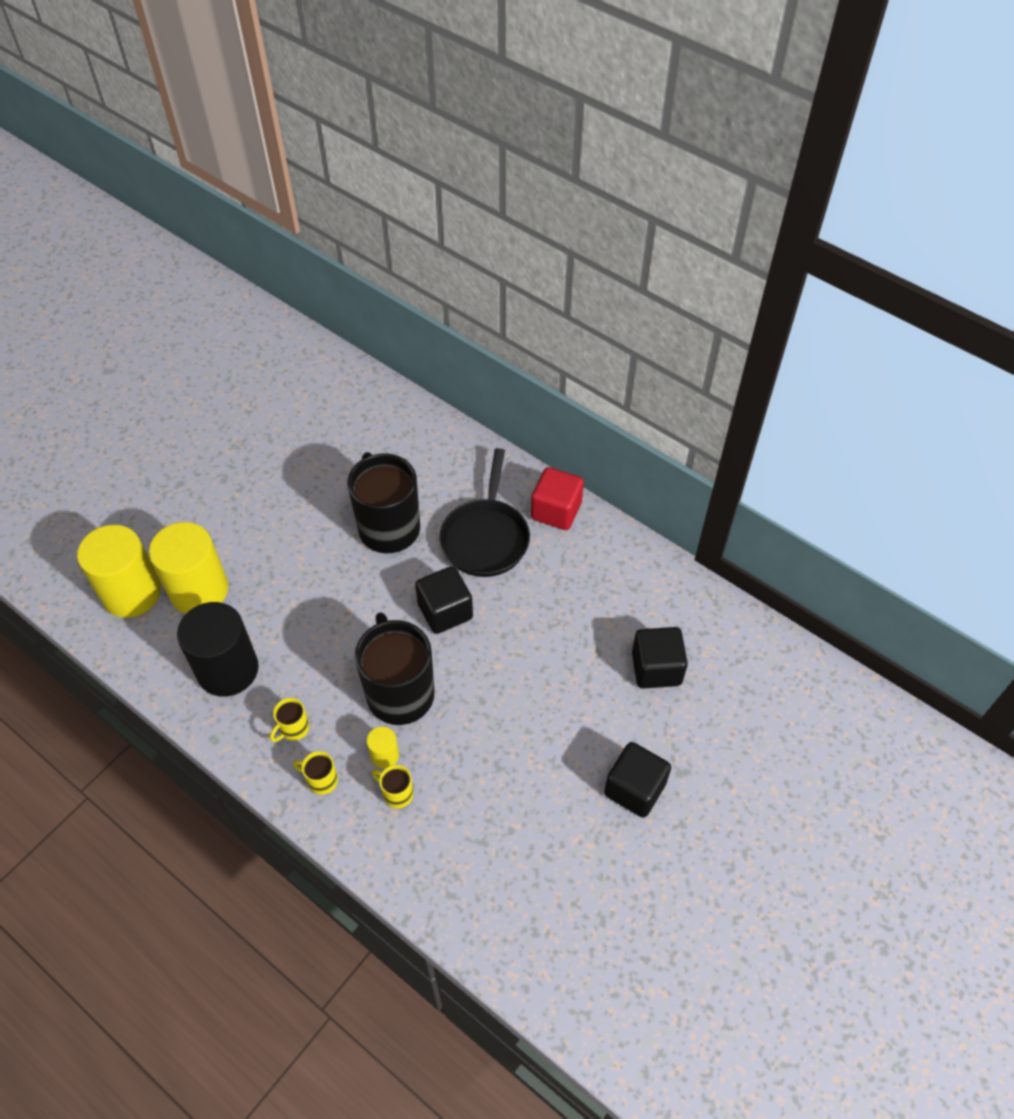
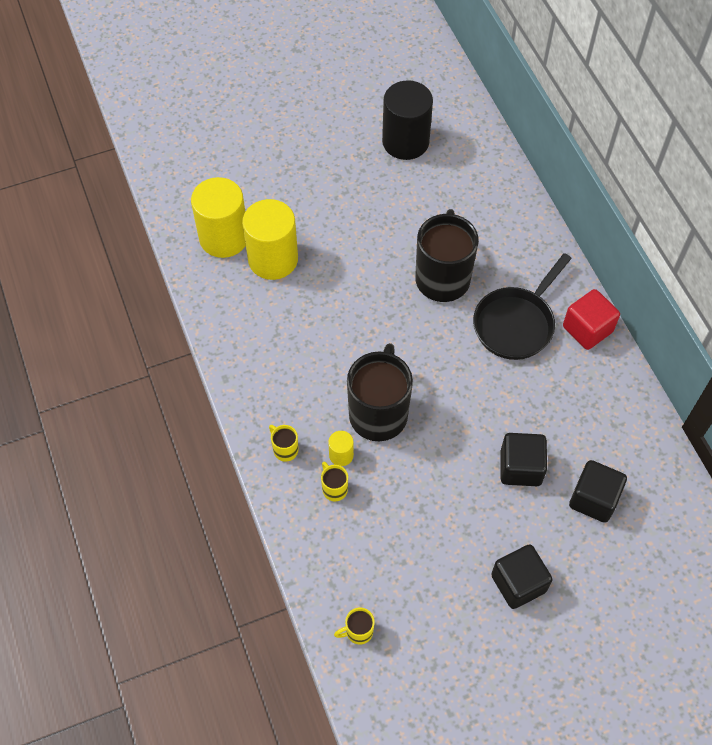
camera: 30 degrees right, 5 degrees up
black cylinder [177,602,259,697] -> black cylinder moved to [382,80,433,160]
yellow mug [270,698,309,742] -> yellow mug moved to [334,608,375,644]
black cube [415,566,473,634] -> black cube moved to [501,433,547,486]

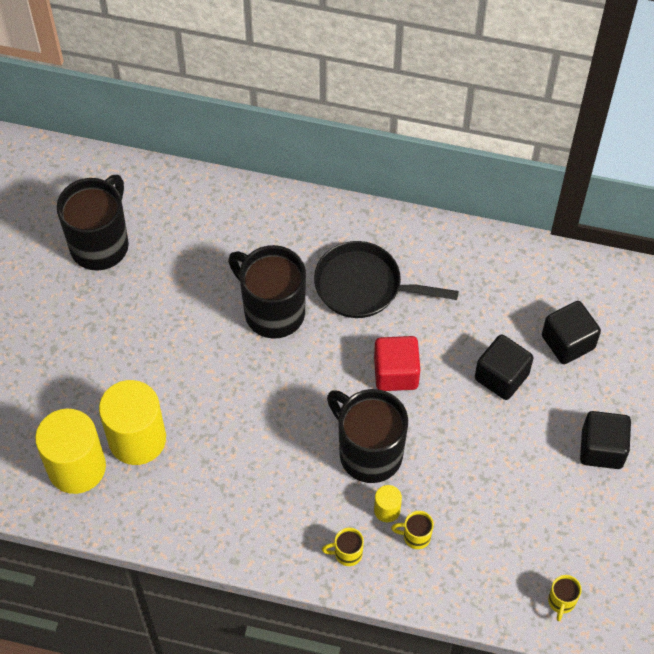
camera: 55 degrees left, 0 degrees up
black cylinder [382,80,433,160] -> black mug [57,175,129,271]
black pan [473,253,572,360] -> black pan turned 120 degrees clockwise [314,241,459,318]
red cube [563,289,620,350] -> red cube moved to [374,336,420,391]

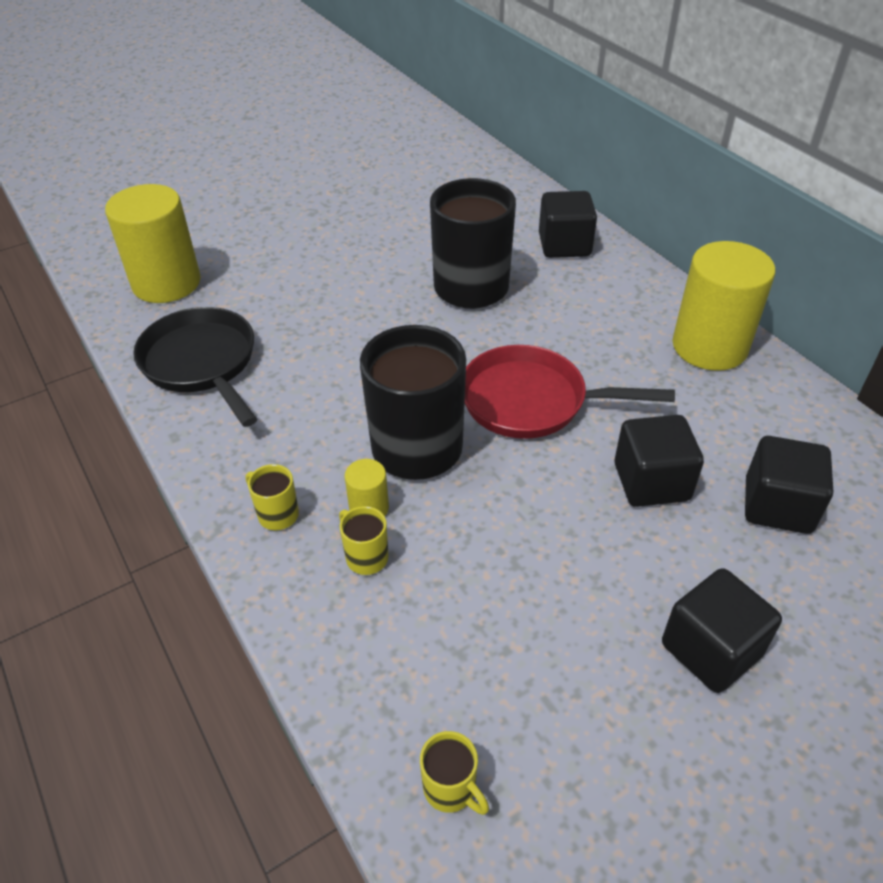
camera: 45 degrees right, 15 degrees down
black mug [57,175,129,271] -> none
yellow cylinder [99,380,166,465] -> yellow cylinder moved to [673,241,776,371]
black pan [314,241,459,318] -> black pan moved to [133,307,257,427]
red cube [374,336,420,391] -> red pan [465,345,675,439]
yellow mug [548,575,582,621] -> yellow mug turned 105 degrees counterclockwise [420,731,489,815]
none -> black cube [539,191,597,258]

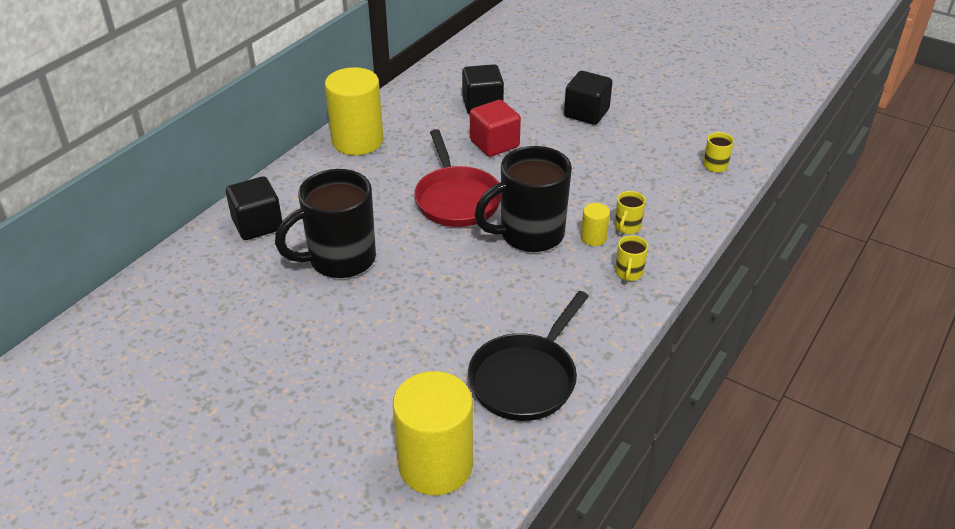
camera: 115 degrees left, 5 degrees down
black cube [615,415,704,507] -> red cube [470,100,521,157]

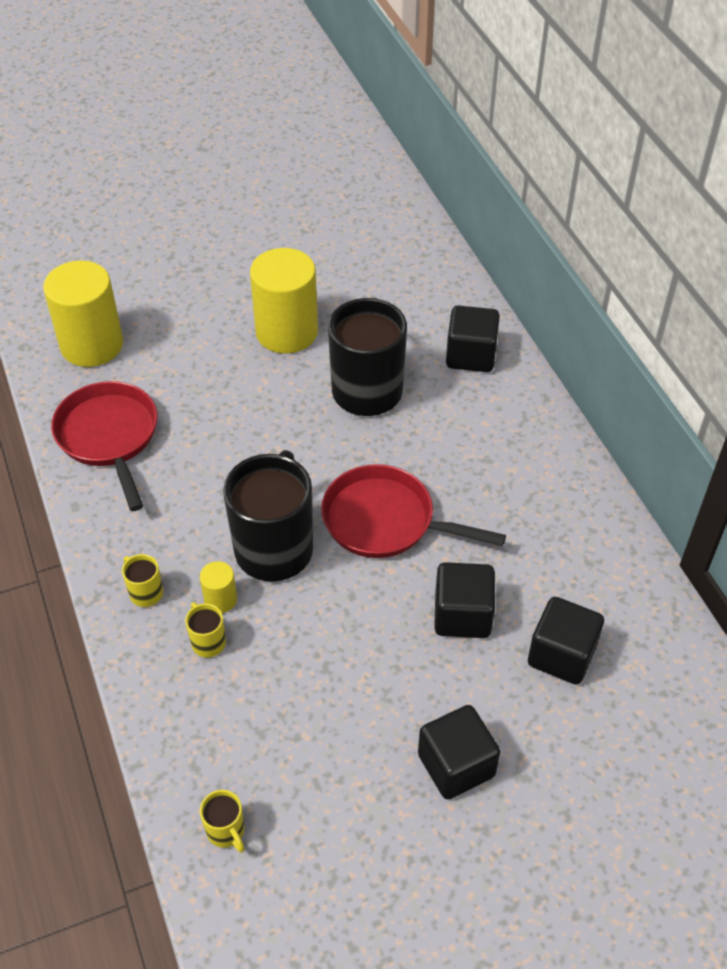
camera: 125 degrees right, 10 degrees up
yellow cylinder [325,67,384,155] -> yellow cylinder moved to [250,248,318,354]
black pan [468,291,589,421] -> red pan [51,381,157,511]
red cube [470,100,521,157] -> black cube [434,562,495,638]

